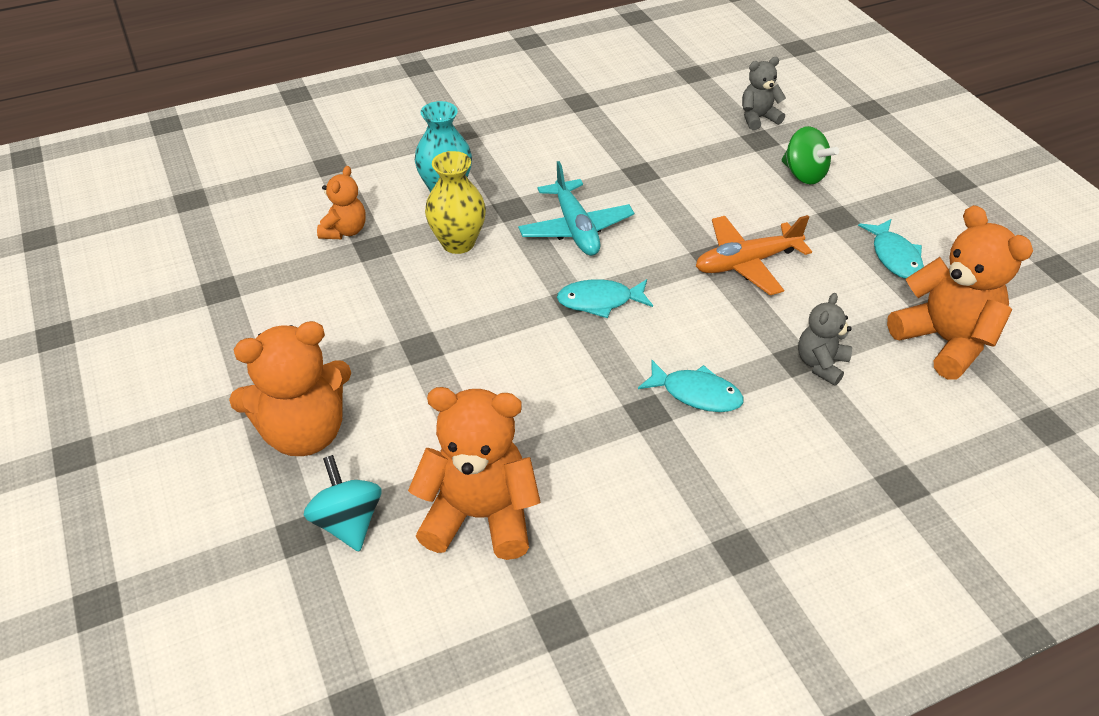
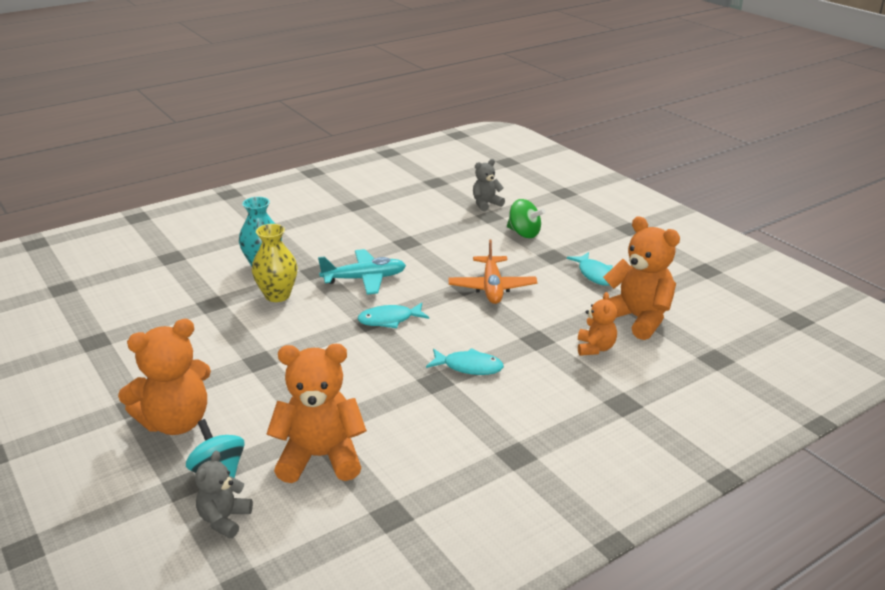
camera: 10 degrees left, 15 degrees down
orange teddy bear [317,166,366,239] -> orange teddy bear moved to [578,292,617,356]
turquoise plane [518,161,634,256] -> turquoise plane turned 75 degrees counterclockwise [318,249,406,295]
orange plane [696,215,812,295] -> orange plane turned 60 degrees counterclockwise [448,239,537,304]
grey teddy bear [798,293,852,386] -> grey teddy bear moved to [195,451,253,538]

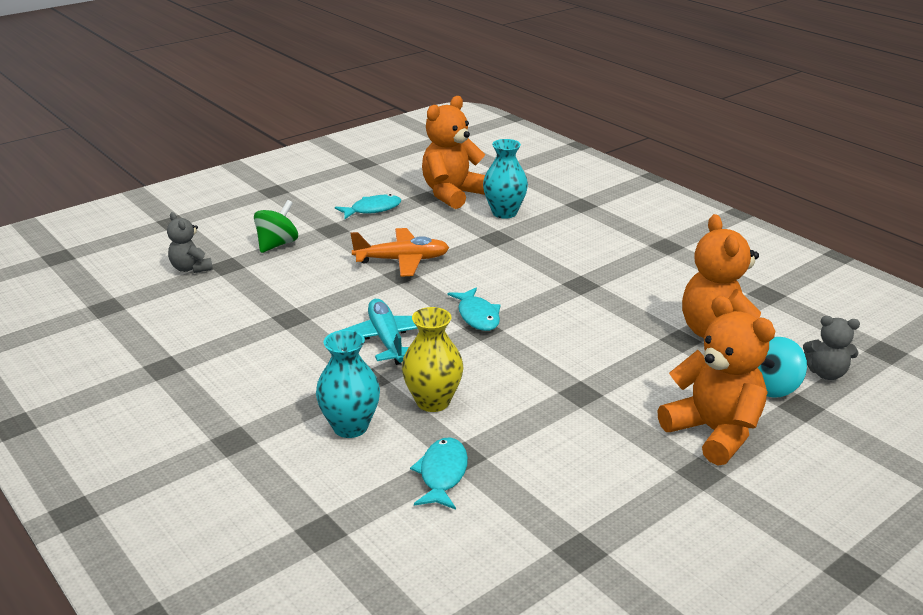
camera: 95 degrees left, 0 degrees up
turquoise fish [426,348,504,375] -> turquoise fish moved to [410,437,468,510]
orange teddy bear [578,292,617,356] -> turquoise vase [483,139,528,219]

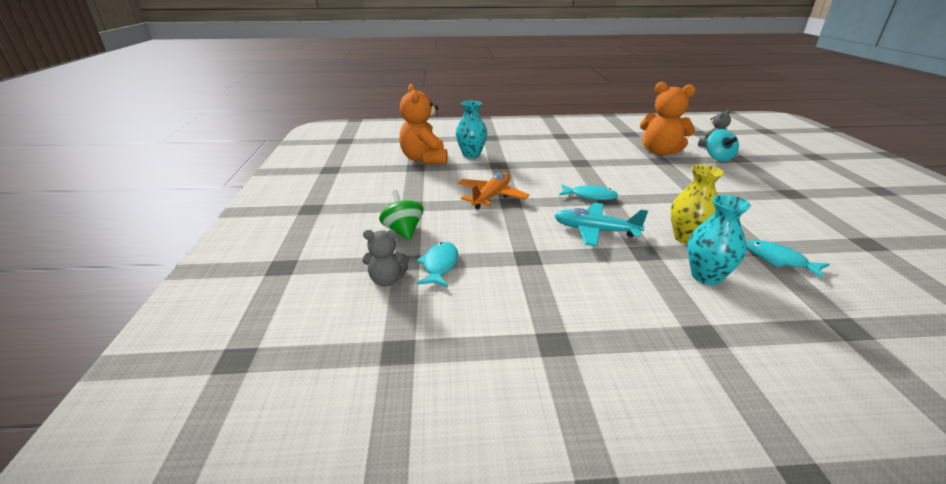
camera: 55 degrees left, 0 degrees up
turquoise fish [335,194,401,219] -> turquoise fish moved to [416,242,458,287]
orange teddy bear [657,296,775,465] -> none

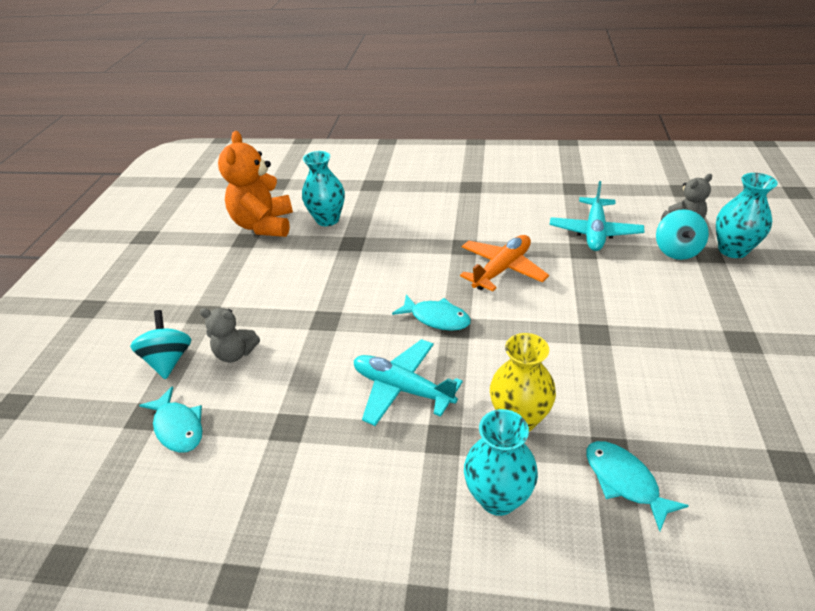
camera: 15 degrees right, 10 degrees up
grey teddy bear [363,230,409,286] -> grey teddy bear moved to [200,308,260,362]
green spinning top [379,190,423,241] -> turquoise spinning top [130,310,191,380]
turquoise fish [416,242,458,287] -> turquoise fish turned 120 degrees clockwise [139,386,202,453]
orange plane [458,172,529,209] -> orange plane moved to [460,235,549,292]
orange teddy bear [640,82,695,156] -> turquoise plane [550,181,645,251]
none -> turquoise vase [716,173,778,258]

